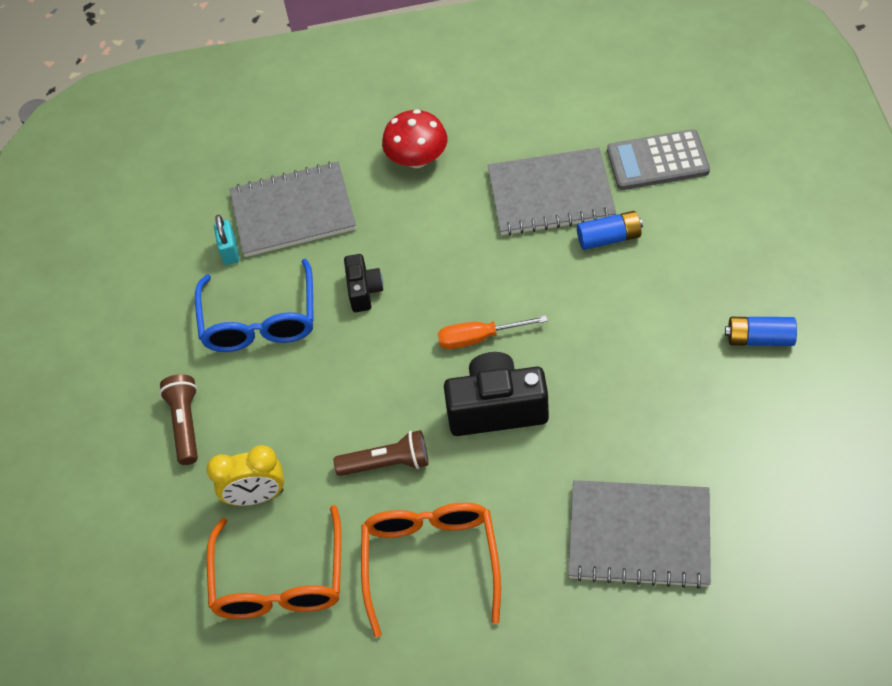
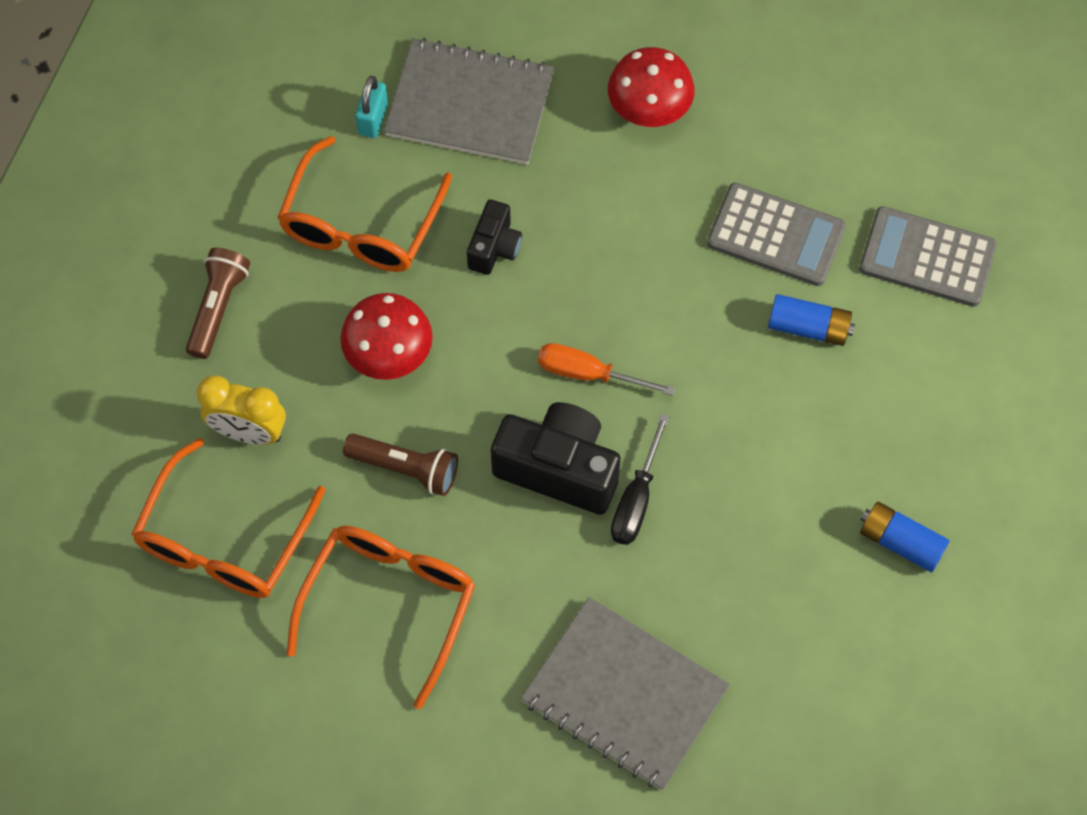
camera: 20 degrees right, 10 degrees up
blue glasses [195,258,314,352] -> orange glasses [277,136,452,272]
grey notebook [488,148,616,236] -> grey calculator [707,183,846,286]
none -> red mushroom [340,293,433,380]
none -> black screwdriver [611,414,670,545]

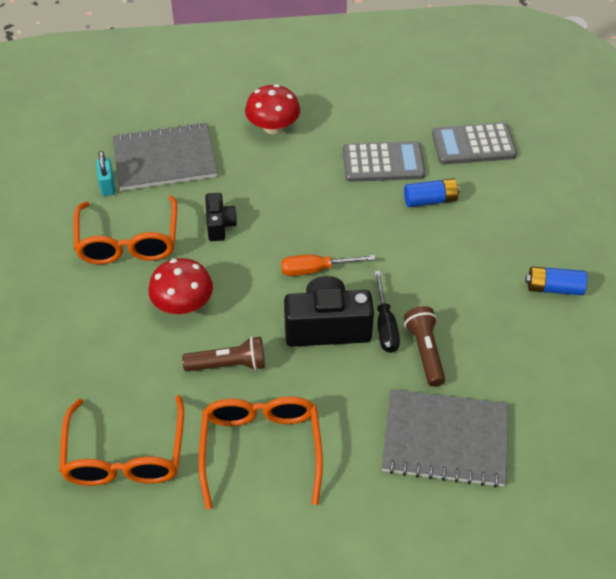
camera: 25 degrees left, 15 degrees down
brown flashlight [186,248,250,359] -> brown flashlight moved to [404,306,445,387]
yellow clock [197,375,286,445] -> none

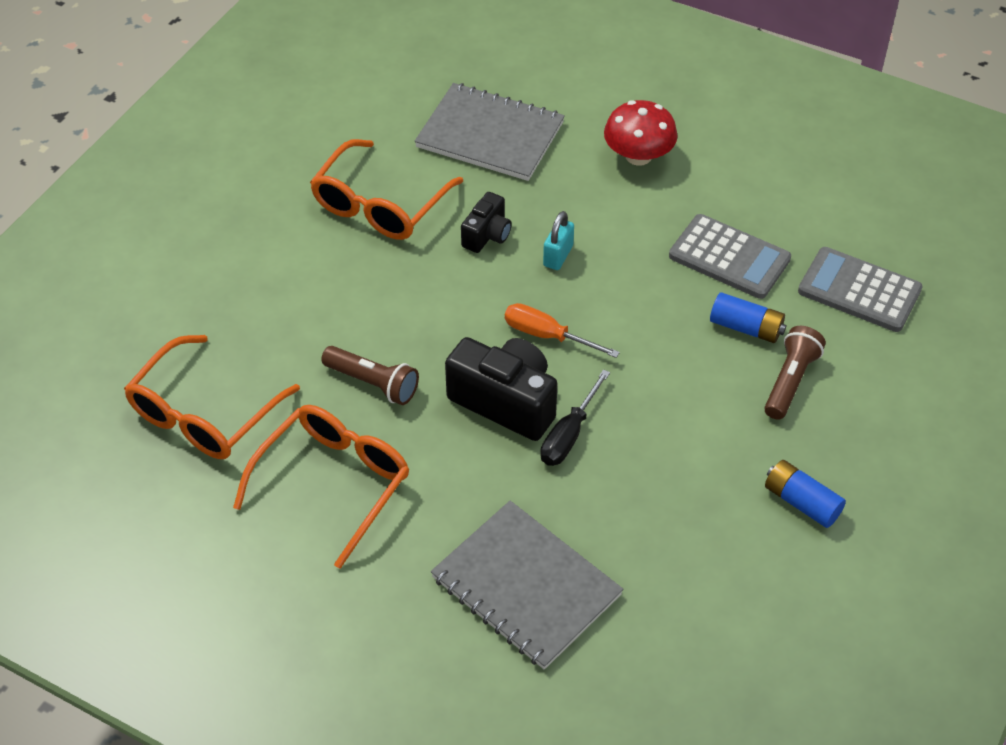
camera: 35 degrees right, 0 degrees up
turquoise padlock [96,151,115,196] -> turquoise padlock moved to [543,211,574,270]
red mushroom [148,258,213,314] -> none
brown flashlight [404,306,445,387] -> brown flashlight moved to [764,326,826,420]

